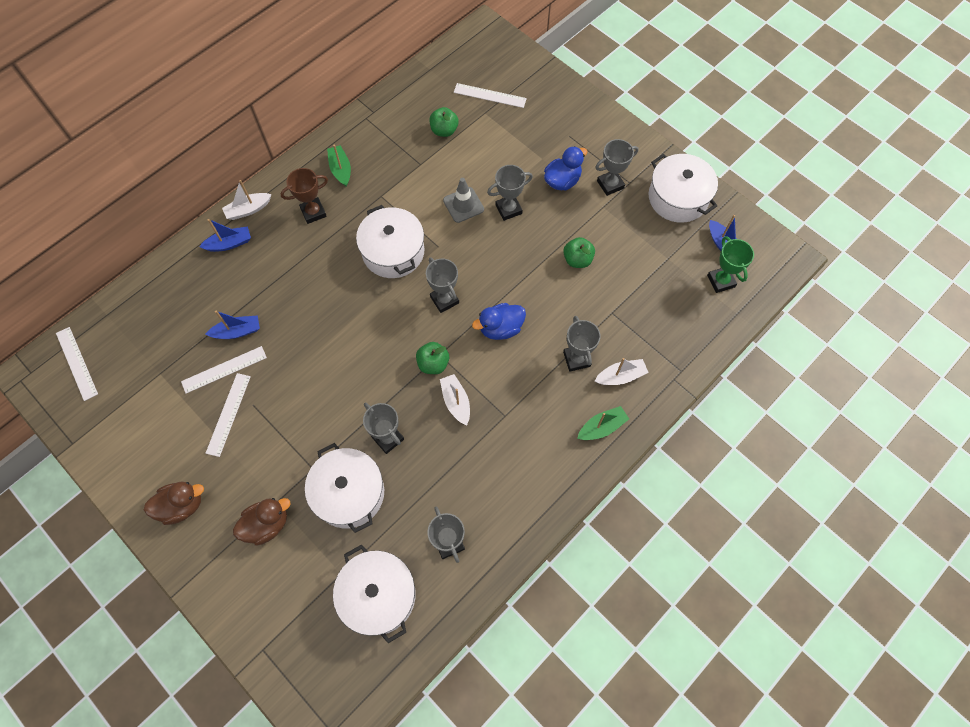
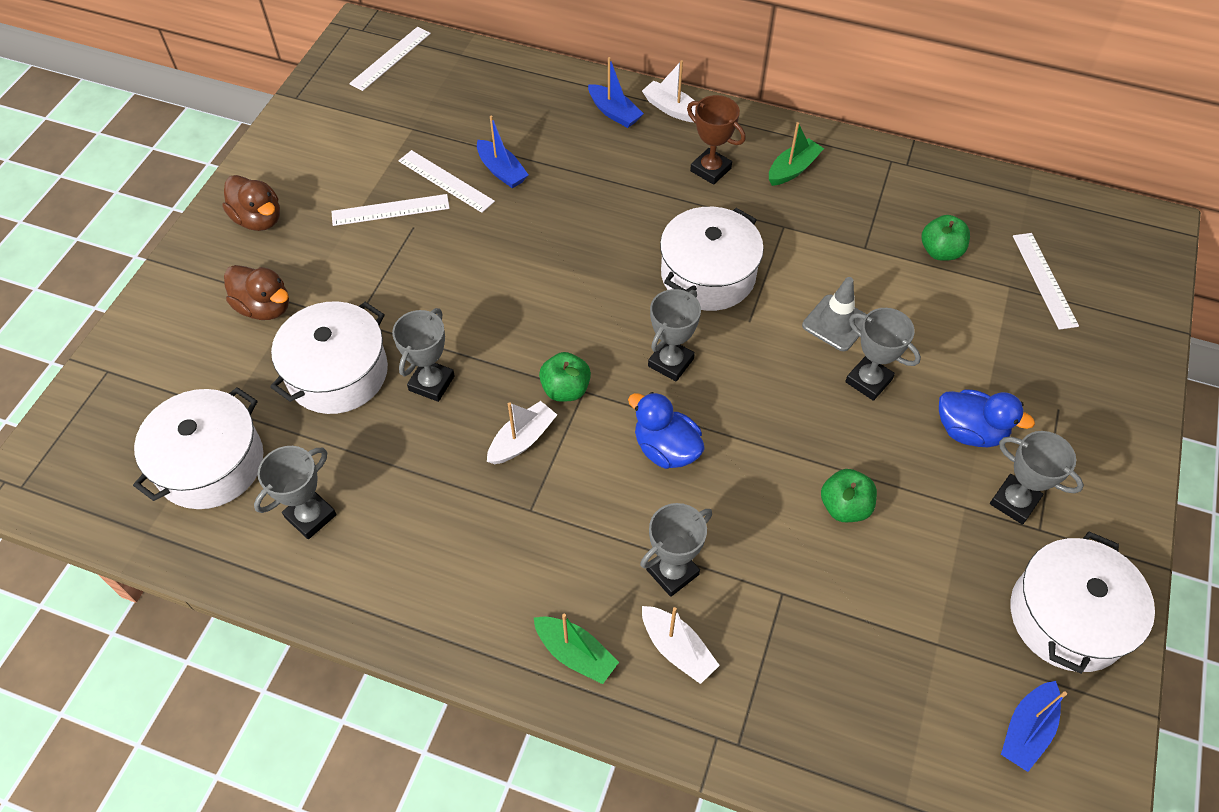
camera: 65 degrees right, 10 degrees down
green trophy [707,236,754,293] -> none

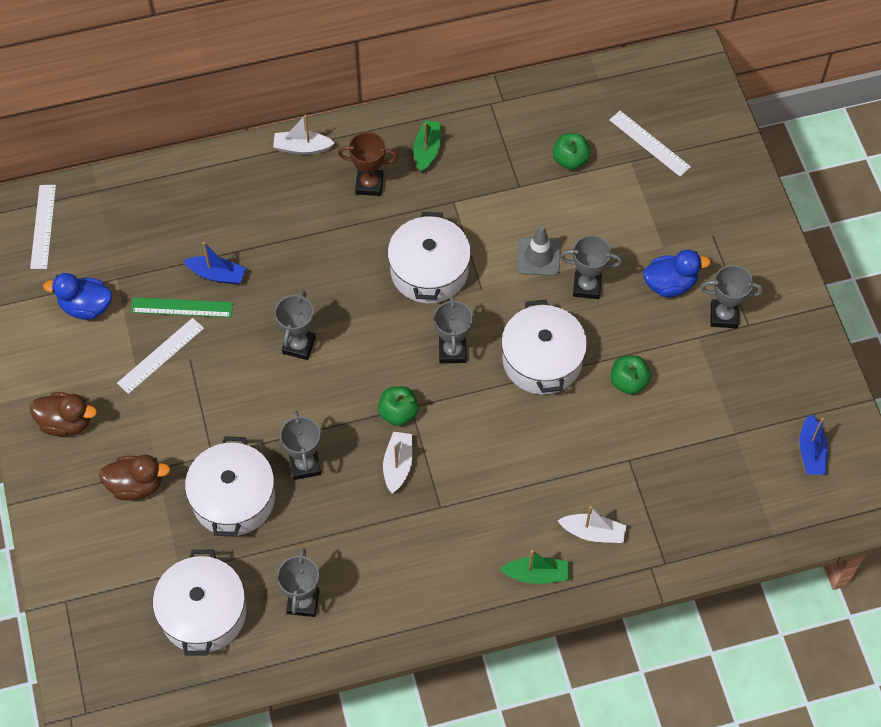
camera: 35 degrees left, 5 degrees up
white ruler [398,150,495,213] -> green ruler [131,297,233,318]
blue boat [588,57,644,128] -> none
blue duck [628,392,705,469] -> blue duck moved to [43,273,112,320]
grey trophy [640,503,712,597] -> grey trophy moved to [275,291,316,360]
white pot [1010,531,1155,674] -> white pot moved to [501,299,587,395]

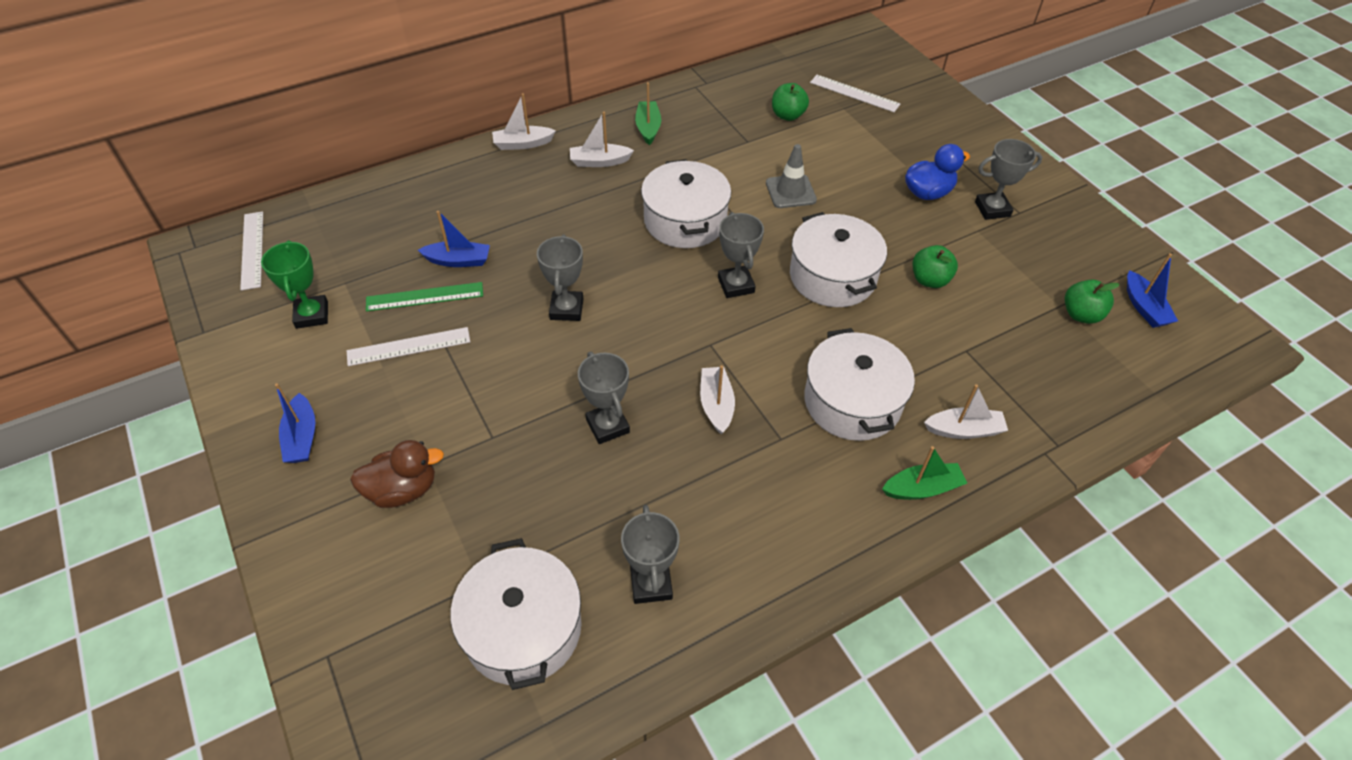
camera: 15 degrees left, 10 degrees down
brown duck [30,392,97,436] -> blue boat [275,383,316,463]
blue duck [43,273,112,320] -> green trophy [261,240,328,329]
white ruler [117,318,204,394] -> white ruler turned 45 degrees clockwise [347,327,470,366]
white pot [185,436,275,537] -> white pot moved to [804,328,915,441]
brown trophy [338,132,398,196] -> white boat [570,112,634,167]
green apple [378,386,419,426] -> green apple moved to [1065,279,1120,324]
grey trophy [560,235,622,299] -> none

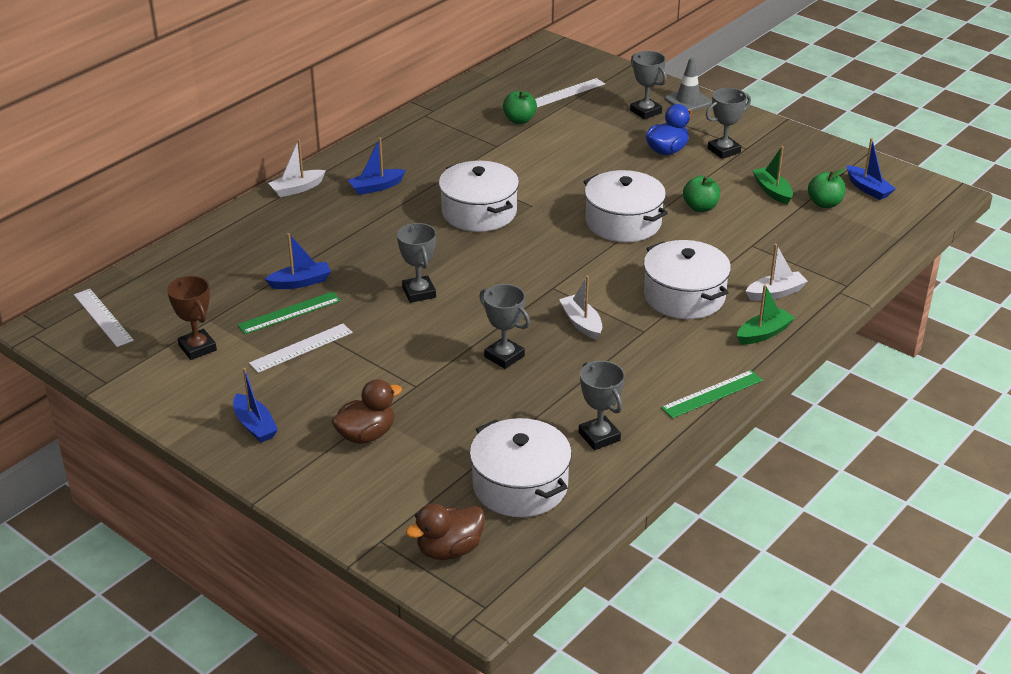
camera: 20 degrees left, 15 degrees down
green trophy [261,240,328,329] -> brown trophy [167,276,217,360]
white boat [570,112,634,167] -> blue boat [348,138,406,195]
green boat [635,82,661,145] -> green boat moved to [752,146,793,205]
grey trophy [718,212,764,298] -> grey trophy moved to [630,51,667,119]
grey traffic cone [766,144,817,208] -> grey traffic cone moved to [665,57,712,111]
white ruler [810,75,900,112] -> white ruler turned 45 degrees counterclockwise [535,78,605,107]
none -> brown duck [406,504,485,560]
none -> green ruler [661,370,763,419]

